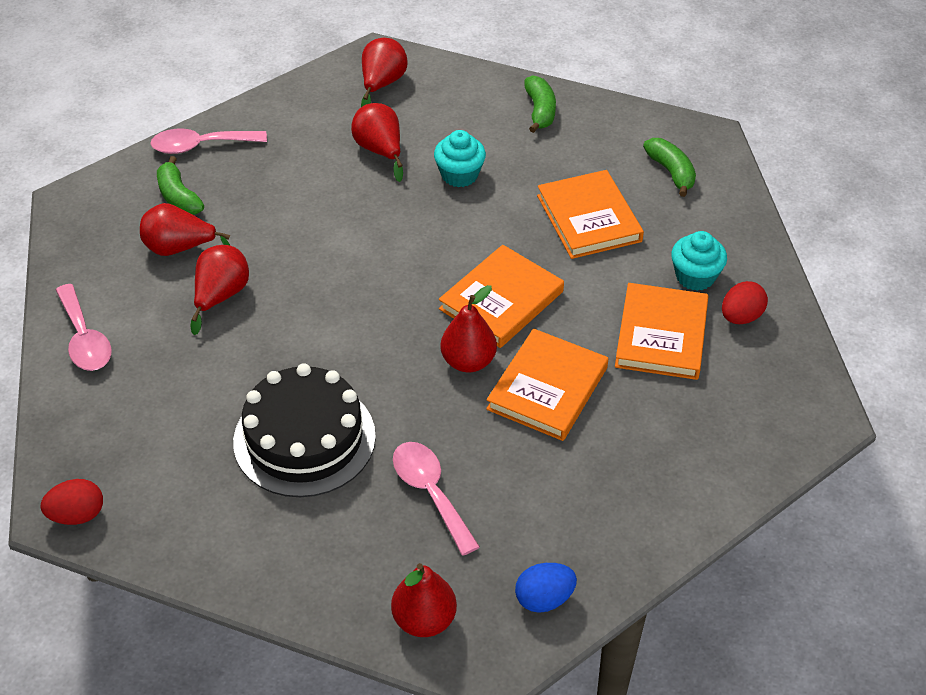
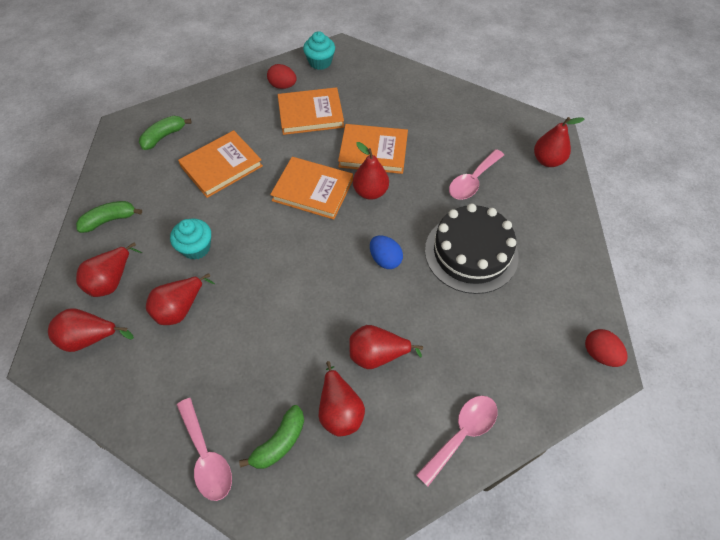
camera: 110 degrees left, 10 degrees up
blue egg [515,563,577,613] -> blue egg moved to [370,235,403,269]
turquoise cupcake [671,231,727,291] -> turquoise cupcake moved to [303,31,335,70]
none -> red pear [76,243,142,297]

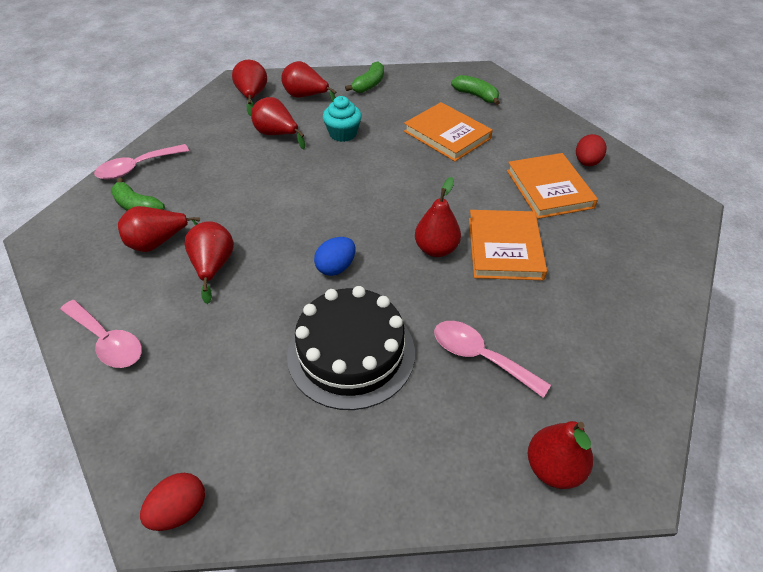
camera: 85 degrees right, 10 degrees down
green banana [76,201,142,233] -> green banana turned 60 degrees clockwise [345,61,384,93]
orange book [270,157,353,220] -> none
turquoise cupcake [303,31,335,70] -> none

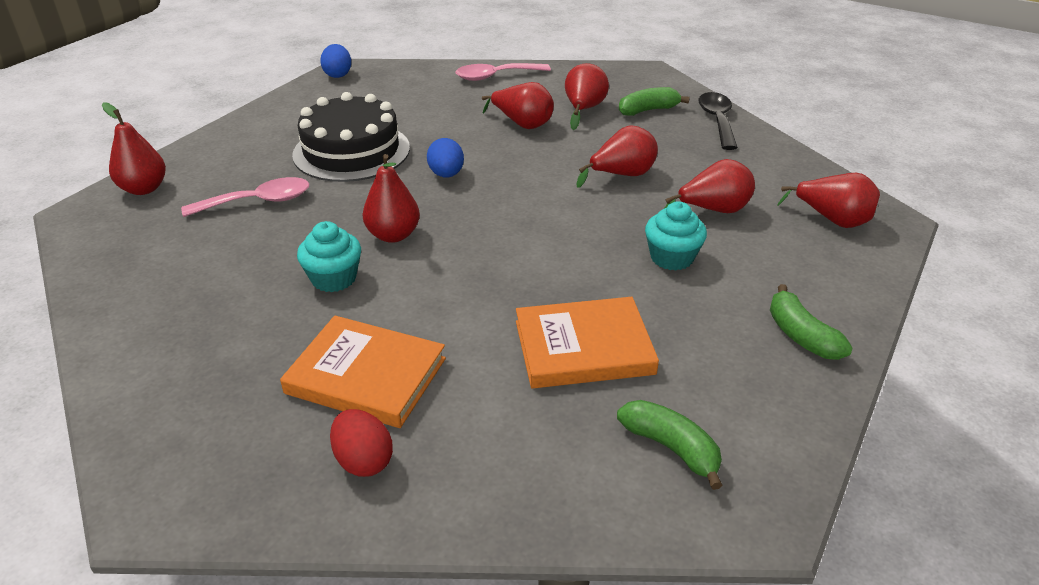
camera: 125 degrees right, 10 degrees down
pink spoon [94,144,189,180] -> black spoon [698,92,738,150]
red egg [140,473,205,531] -> blue egg [320,44,351,78]
red pear [281,61,336,102] -> red pear moved to [576,126,658,188]
green banana [451,75,500,105] -> green banana turned 120 degrees counterclockwise [617,400,722,490]
orange book [469,210,547,280] -> turquoise cupcake [297,221,361,292]

